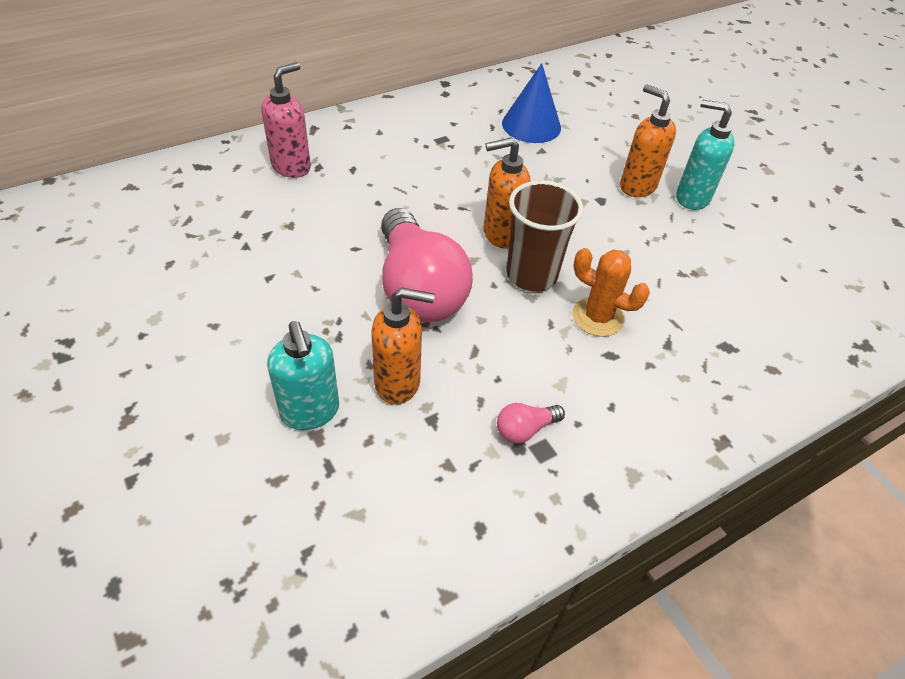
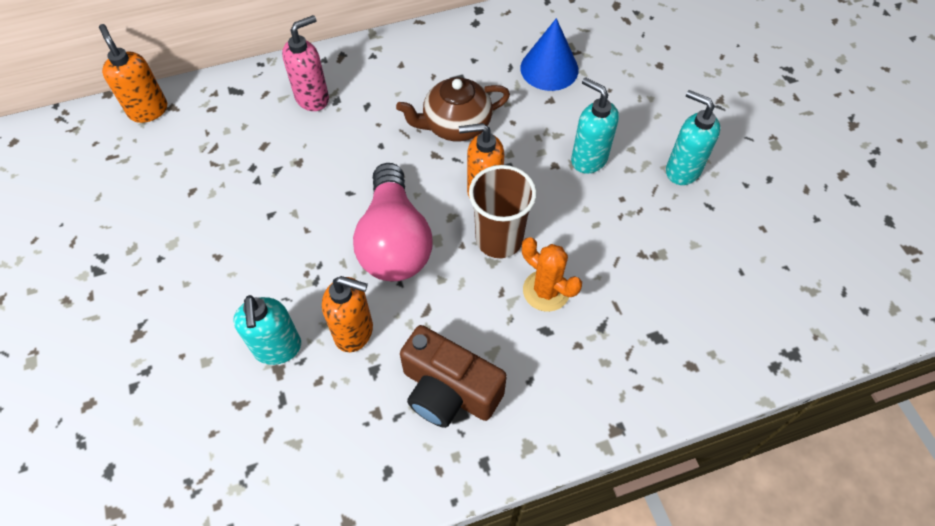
camera: 15 degrees right, 10 degrees up
pink light bulb [497,403,565,444] -> brown camera [400,325,507,428]
orange soap dispenser [620,84,676,197] -> orange soap dispenser moved to [99,24,167,123]
none -> brown teapot [396,77,510,141]
none -> turquoise soap dispenser [571,77,619,174]

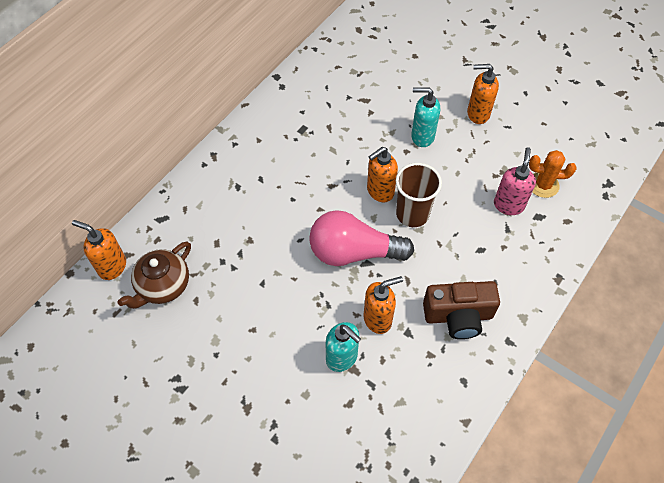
camera: 35 degrees left, 0 degrees up
pink soap dispenser [282,15,329,111] -> pink soap dispenser moved to [494,147,536,215]
pink light bulb [353,163,433,281] -> pink light bulb turned 135 degrees clockwise [309,210,414,266]
brown teapot [396,77,510,141] -> brown teapot moved to [118,241,191,309]
blue cone [520,18,579,91] -> none
orange cactus [522,237,582,312] -> orange cactus moved to [529,150,577,198]
turquoise soap dispenser [666,90,720,185] -> orange soap dispenser [467,64,499,124]

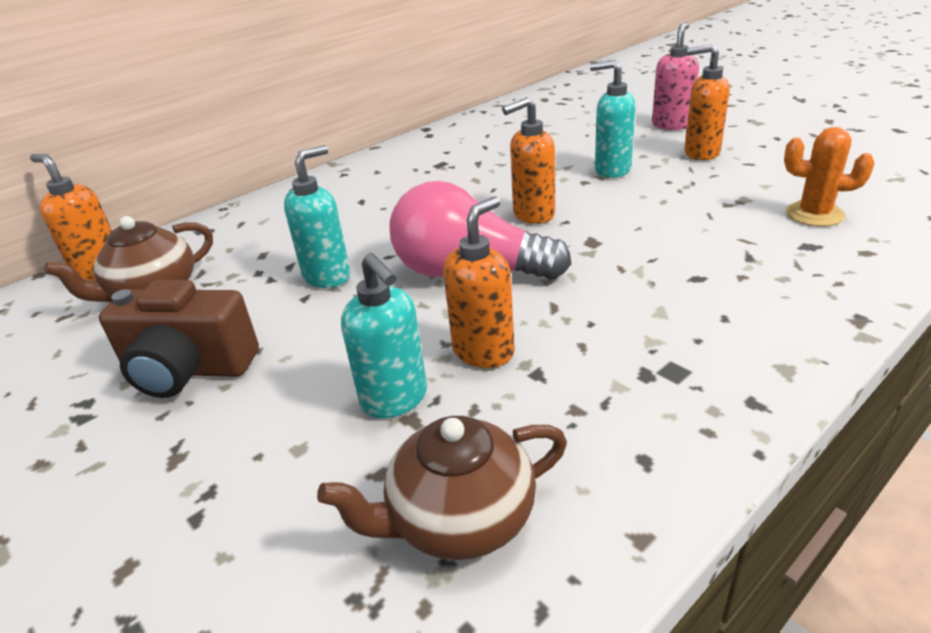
camera: 15 degrees right, 25 degrees down
orange soap dispenser [363,276,403,334] -> orange soap dispenser turned 45 degrees counterclockwise [443,196,515,368]
brown cup [396,163,442,227] -> none
brown camera [423,281,500,339] -> brown camera moved to [99,280,259,398]
pink soap dispenser [494,147,536,215] -> pink soap dispenser moved to [652,22,699,130]
none -> turquoise soap dispenser [284,145,351,288]
none -> brown teapot [317,416,567,560]

